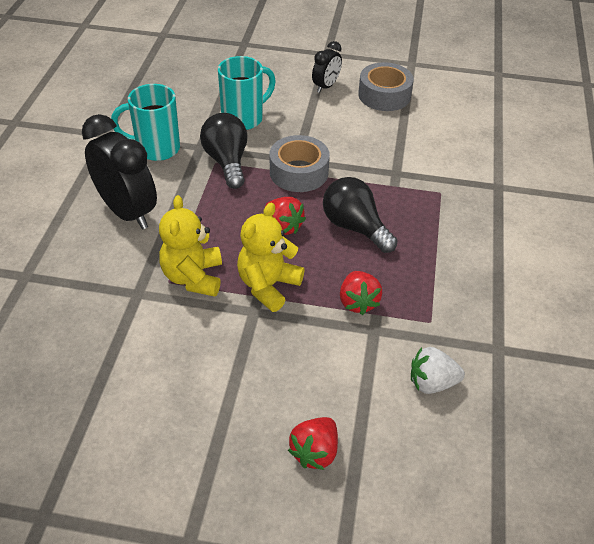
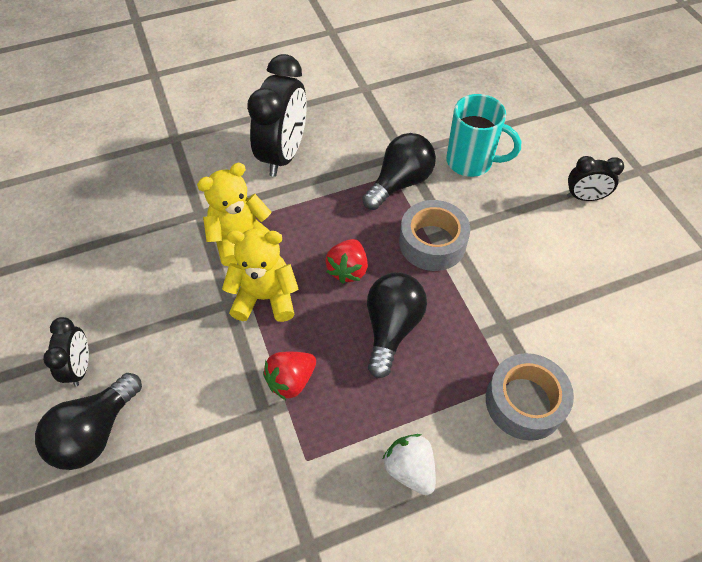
camera: 60 degrees right, 10 degrees up
turquoise mug [111,84,180,161] -> none
red strawberry [288,417,338,470] -> black light bulb [35,373,142,470]
grey tape [358,62,414,111] -> grey tape moved to [486,353,574,441]
white strawberry [411,347,465,394] -> white strawberry moved to [383,434,436,495]
none -> black clock [43,317,89,387]

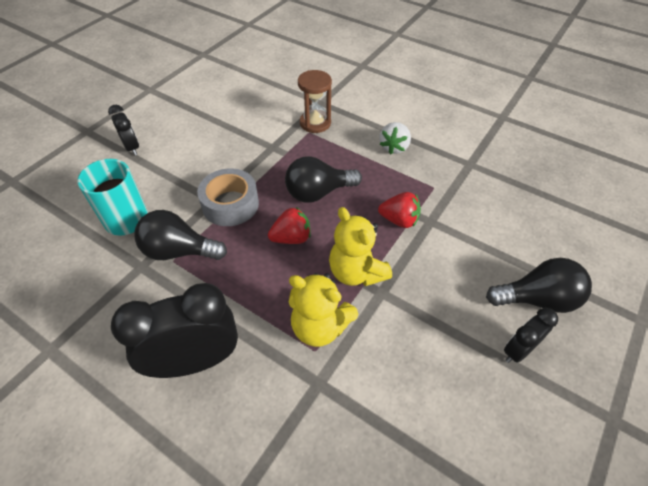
camera: 125 degrees left, 5 degrees down
grey tape [486,353,574,441] -> brown hourglass [298,70,332,133]

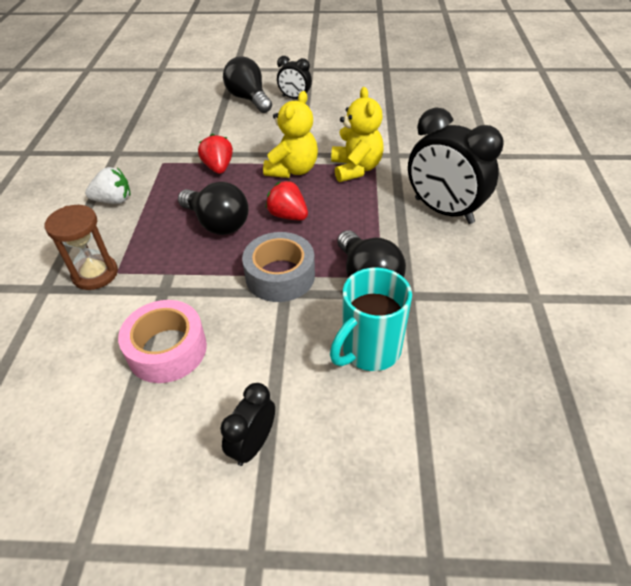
camera: 120 degrees left, 5 degrees down
none -> pink tape [118,300,207,383]

